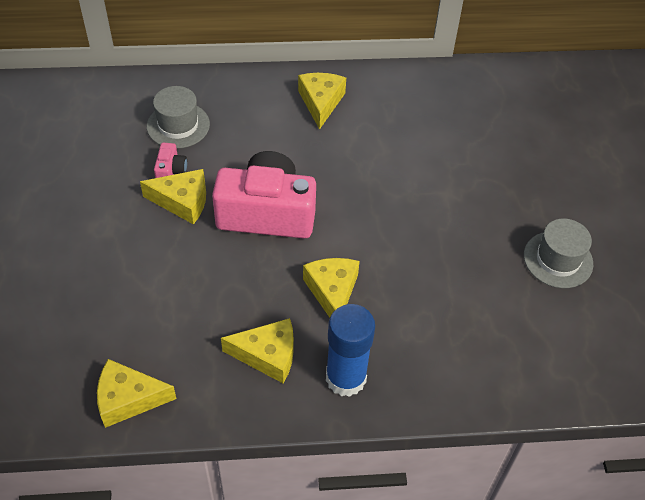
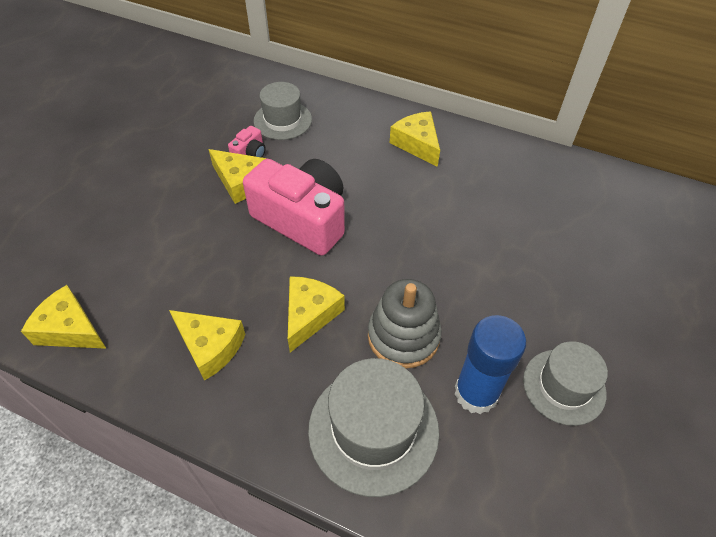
camera: 30 degrees right, 0 degrees up
yellow cheese [298,73,346,130] -> yellow cheese turned 60 degrees counterclockwise [390,111,440,167]
blue glue stick [326,304,375,397] -> blue glue stick moved to [454,315,526,414]
none -> grey hat [308,358,439,497]
none -> grey stacking toy [368,279,442,368]

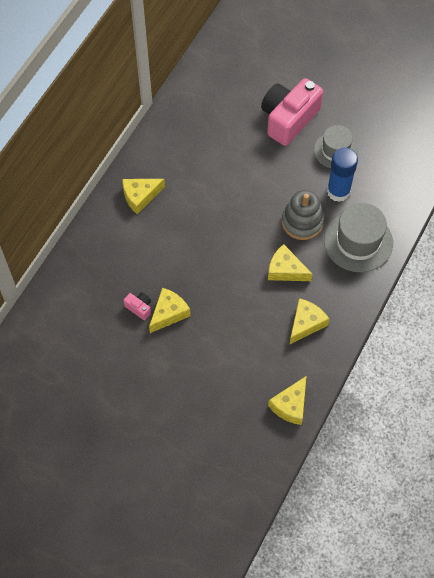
camera: 85 degrees left, 10 degrees up
pink camera [243,159,345,256] -> pink camera moved to [261,78,323,146]
grey hat [253,82,312,140] -> none

